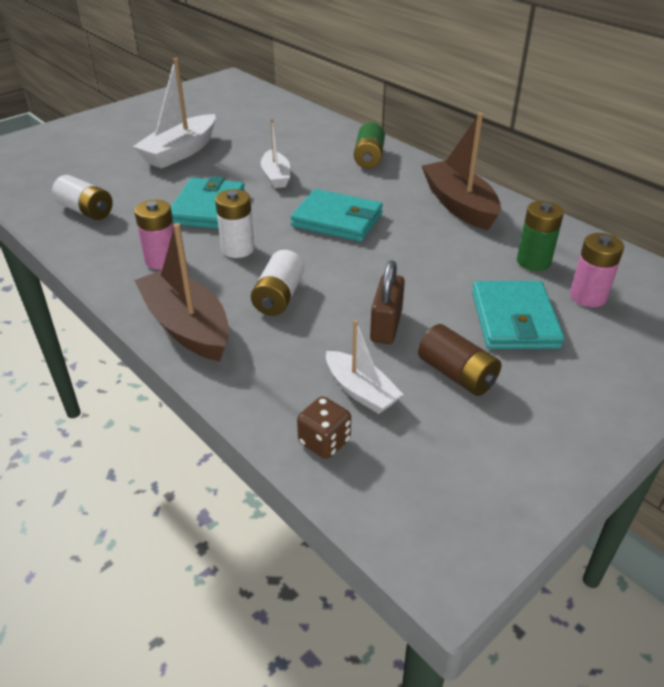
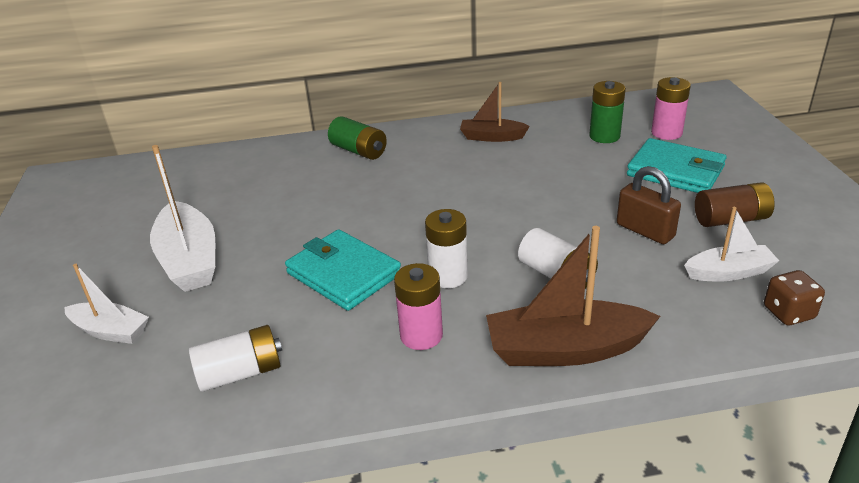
camera: 55 degrees left, 5 degrees down
white boat [261,119,290,188] -> white boat moved to [64,264,149,344]
turquoise wallet [290,189,383,242] -> none
brown boat [422,112,501,230] -> brown boat [460,82,530,142], size x0.60

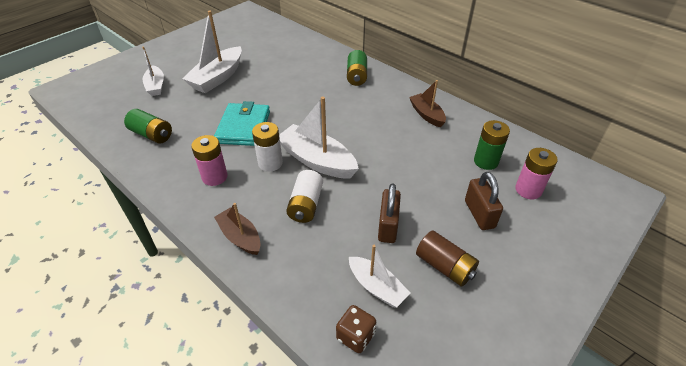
camera: 50 degrees right, 10 degrees up
white battery [189,325,282,392] -> green battery [124,109,172,144]
brown boat [486,226,661,366] -> brown boat [214,203,260,255], size x0.60
turquoise wallet [627,138,727,193] -> brown padlock [465,172,503,230]
none -> white boat [279,97,359,178]

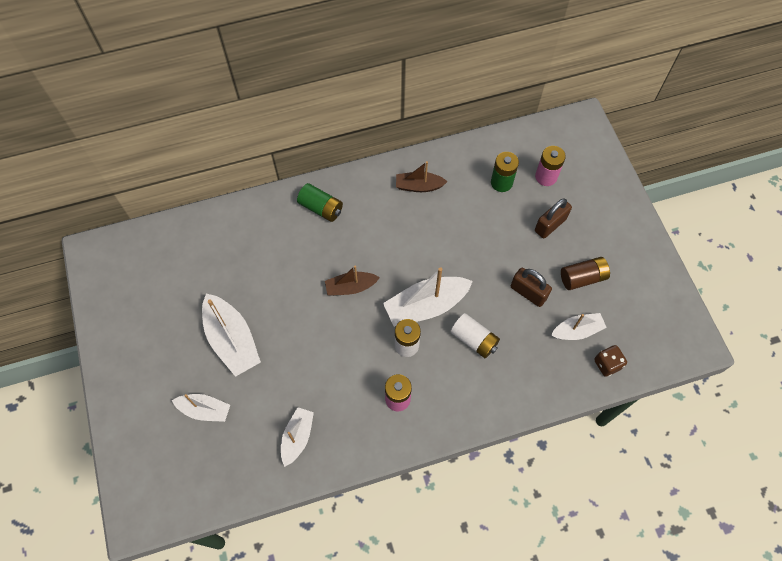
camera: 60 degrees left, 20 degrees up
green battery [124,109,172,144] -> white boat [281,407,314,467]
turquoise wallet [214,101,270,146] -> none
brown boat [214,203,260,255] -> brown boat moved to [325,265,380,296]
brown padlock [465,172,503,230] -> brown padlock turned 60 degrees counterclockwise [535,198,572,239]

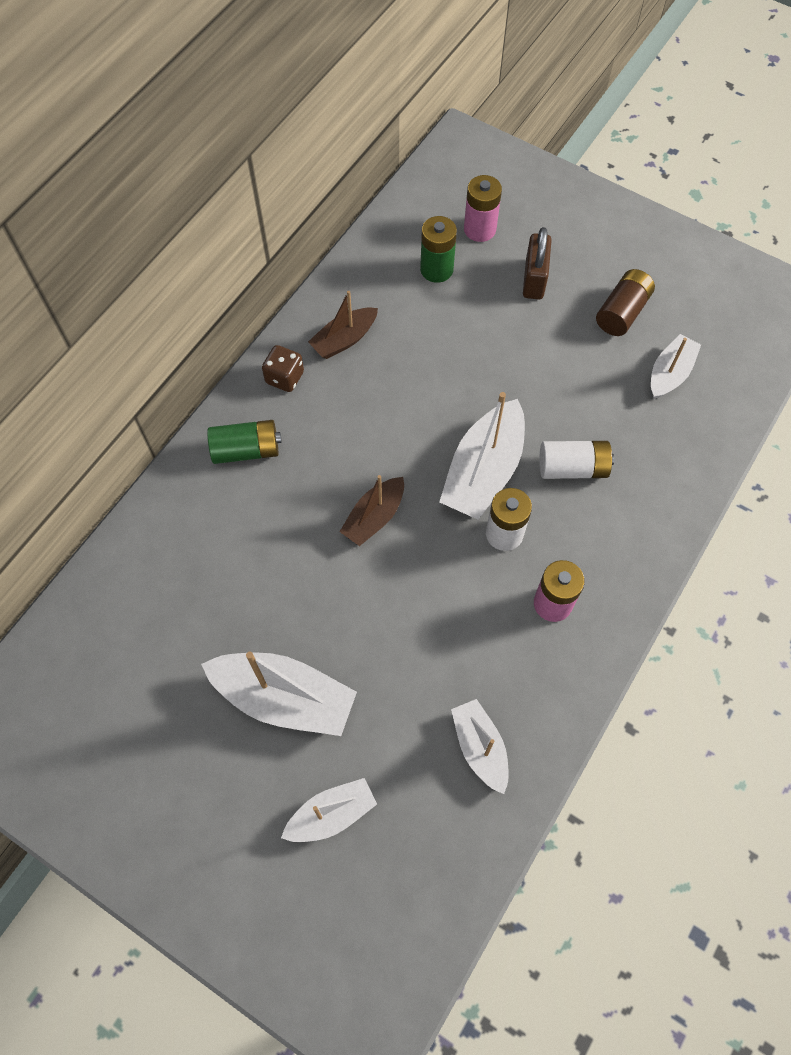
camera: 40 degrees left, 0 degrees up
brown padlock [511,268,552,307] -> none
brown dice [594,345,627,377] -> brown dice moved to [262,345,304,392]

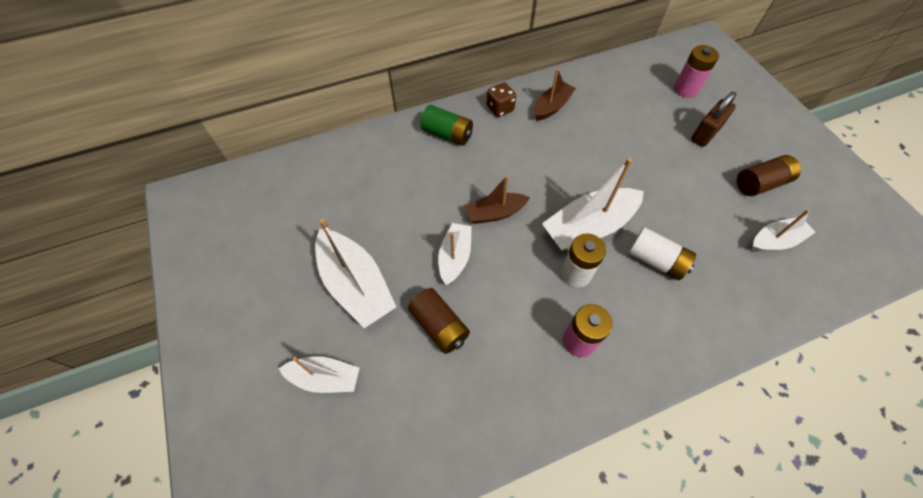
camera: 35 degrees right, 5 degrees down
brown boat [308,291,378,359] -> brown boat turned 135 degrees clockwise [535,69,576,121]
green battery [420,216,457,283] -> none
white boat [451,699,509,794] -> white boat moved to [438,223,472,285]
none -> brown battery [408,288,470,354]

